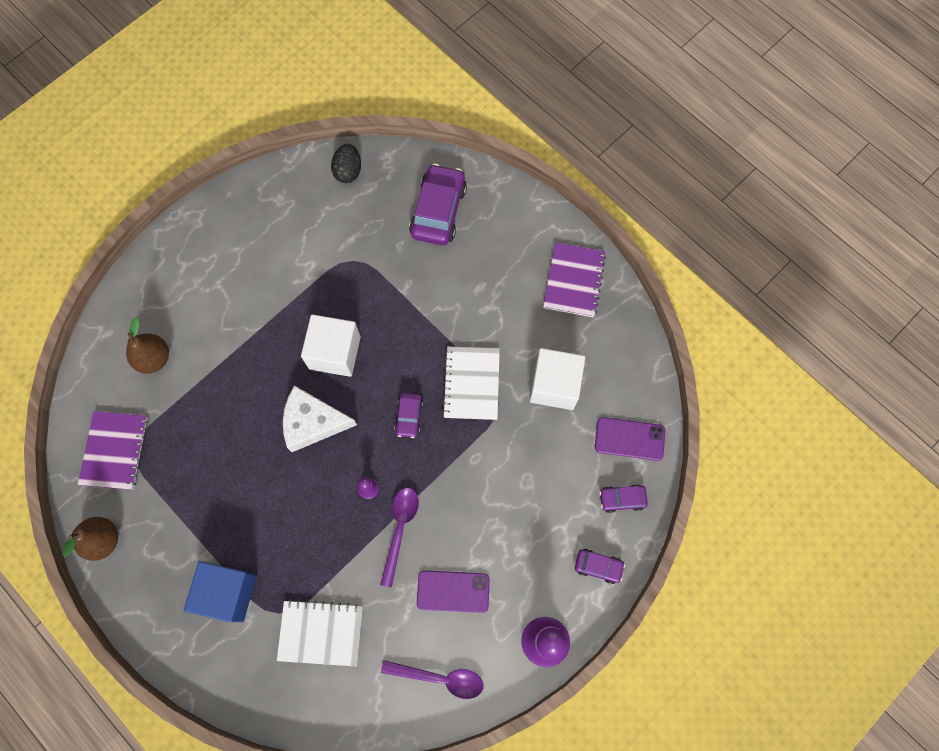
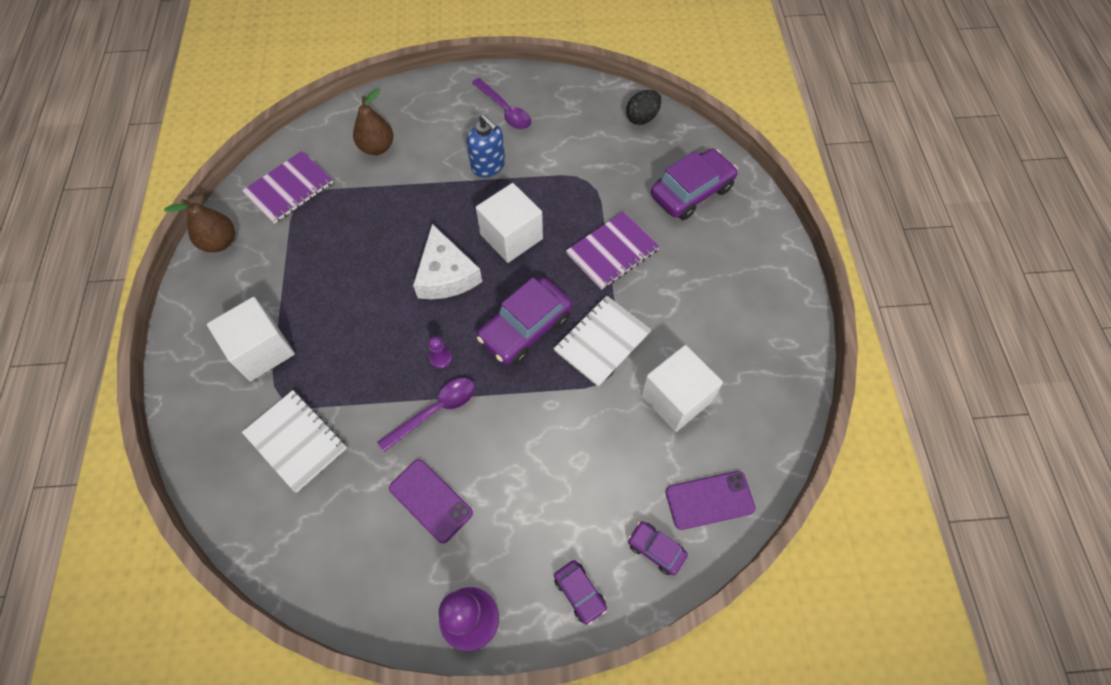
camera: 40 degrees right, 10 degrees down
blue cube [184,561,257,622] -> white cube [207,297,295,381]
white cheese [283,385,357,452] -> white cheese turned 150 degrees counterclockwise [413,224,482,299]
purple spoon [381,660,484,699] -> purple spoon moved to [472,78,531,129]
purple car [395,393,423,438] -> purple car [477,277,572,365], size x1.93
purple notebook [543,243,606,317] -> purple notebook moved to [566,212,660,290]
purple phone [595,417,665,461] -> purple phone turned 60 degrees counterclockwise [665,471,756,530]
none -> blue soap dispenser [467,114,505,178]

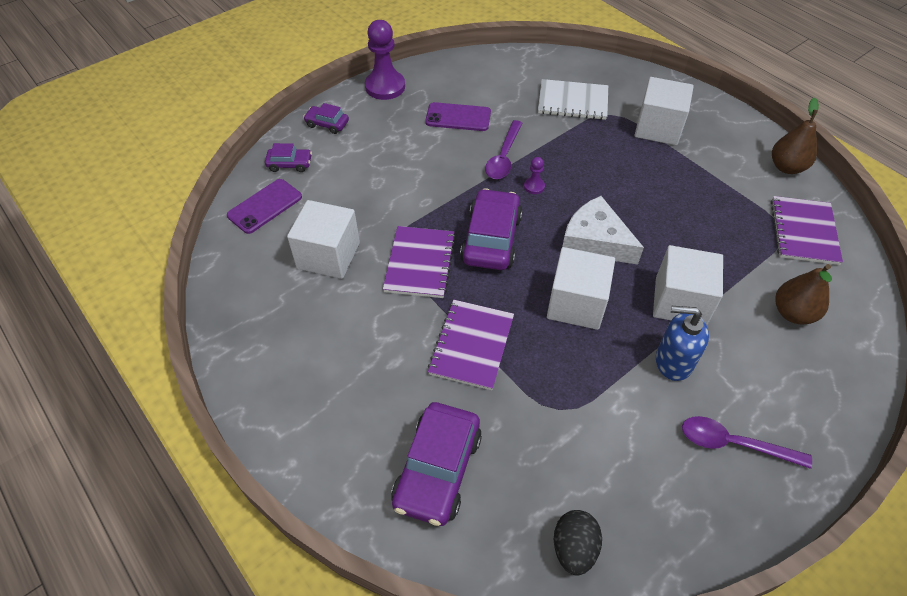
camera: 145 degrees right, 10 degrees down
white notebook [554,296,651,387] -> purple notebook [383,226,456,298]
none -> white cube [653,245,723,325]

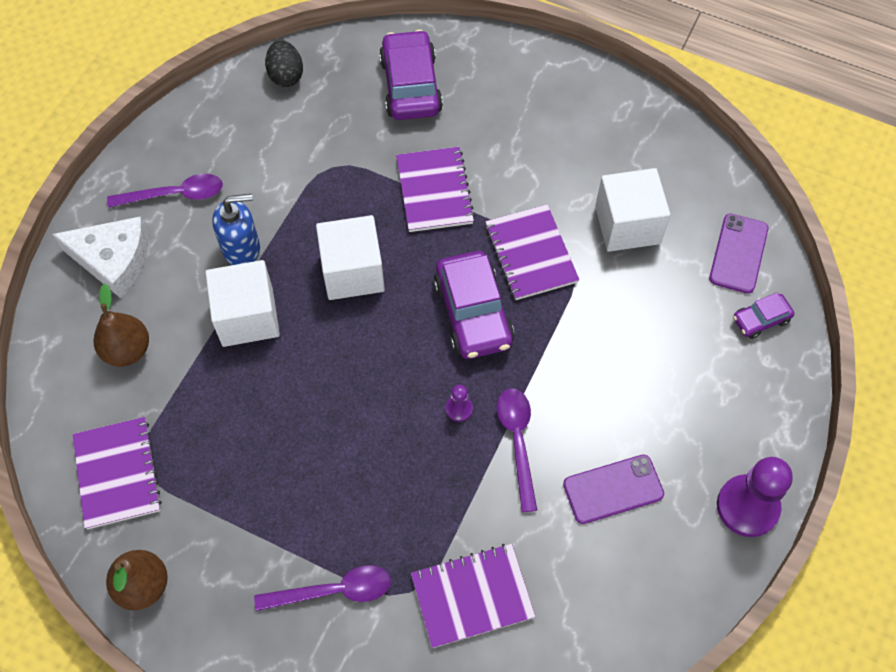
camera: 155 degrees right, 10 degrees up
purple car [303,103,349,134] -> none
white notebook [538,79,608,120] -> purple notebook [411,544,535,648]
white cheese [562,196,644,265] -> white cheese moved to [53,216,148,298]
white cube [634,77,694,145] -> purple spoon [254,565,391,611]

